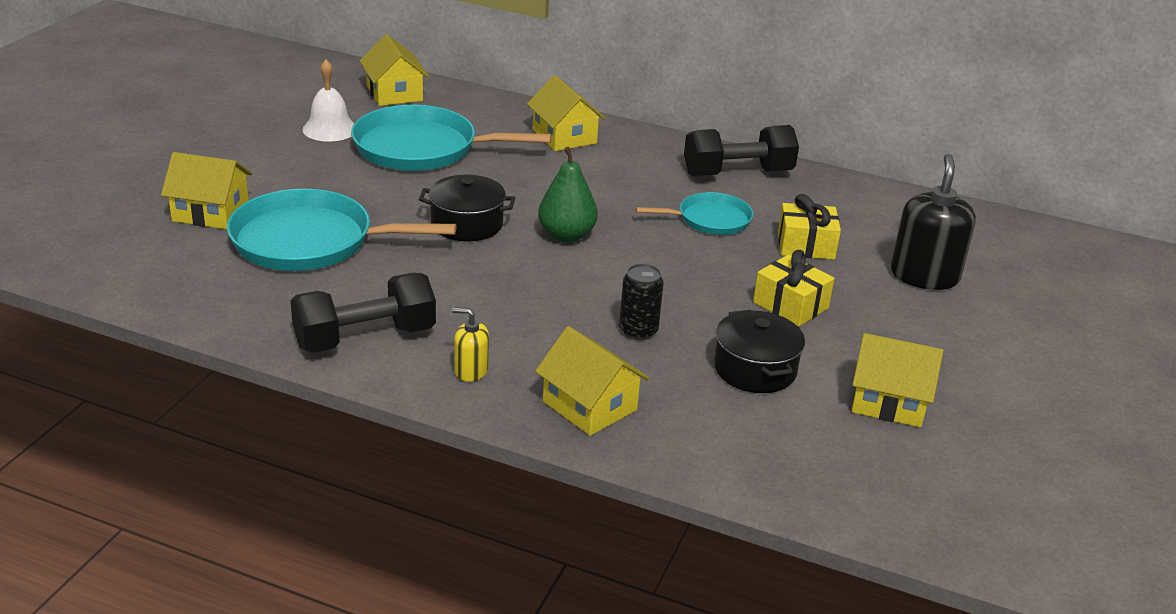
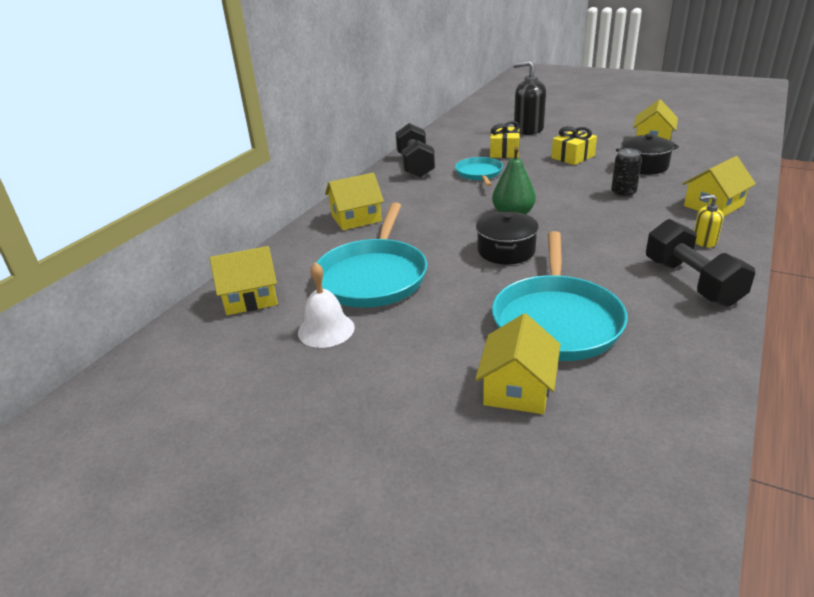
camera: 80 degrees left, 0 degrees up
yellow soap dispenser [452,307,489,382] -> yellow soap dispenser turned 75 degrees clockwise [694,195,724,248]

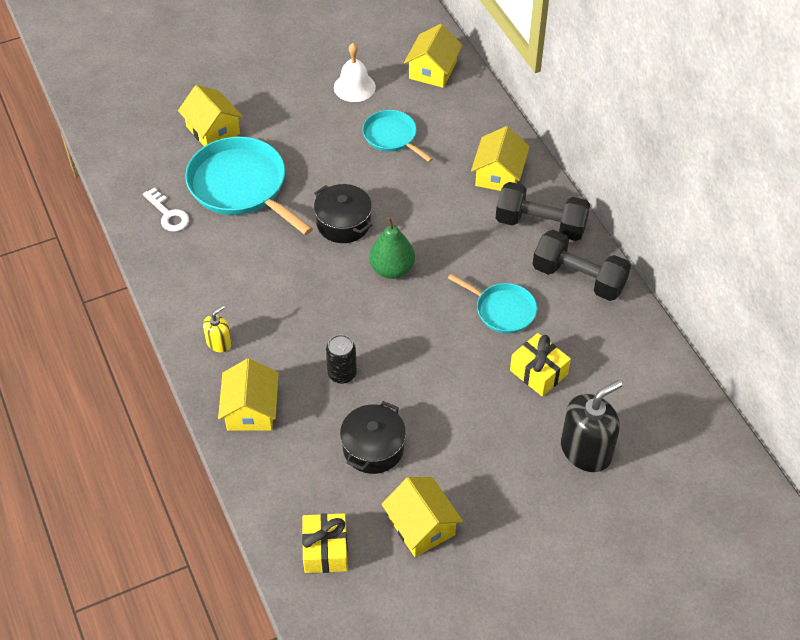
camera: 125 degrees right, 20 degrees up
turquoise pan [316,203,427,308] -> turquoise pan [363,110,433,162], size x0.56
yellow gift [551,126,597,165] -> yellow gift moved to [302,513,348,573]
black dumbbell [646,219,755,307] -> black dumbbell moved to [496,182,590,241]
none -> white key [143,187,189,232]

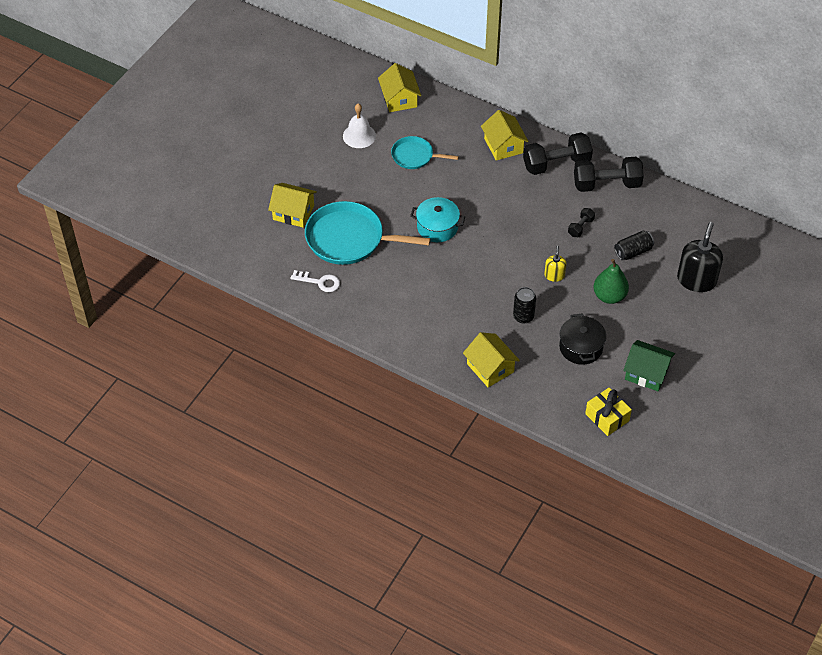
camera: 35 degrees left, 0 degrees up
yellow soap dispenser [203,305,232,353] -> yellow soap dispenser moved to [544,246,566,282]
black pot [314,184,372,243] -> turquoise pot [410,197,465,242]
green pear [369,217,415,279] -> green pear moved to [594,259,629,304]
yellow house [382,477,463,557] -> green house [623,340,675,391]
turquoise pan [448,274,537,333] -> black dumbbell [568,208,595,237]
yellow gift [510,333,571,397] -> black can [614,230,654,260]

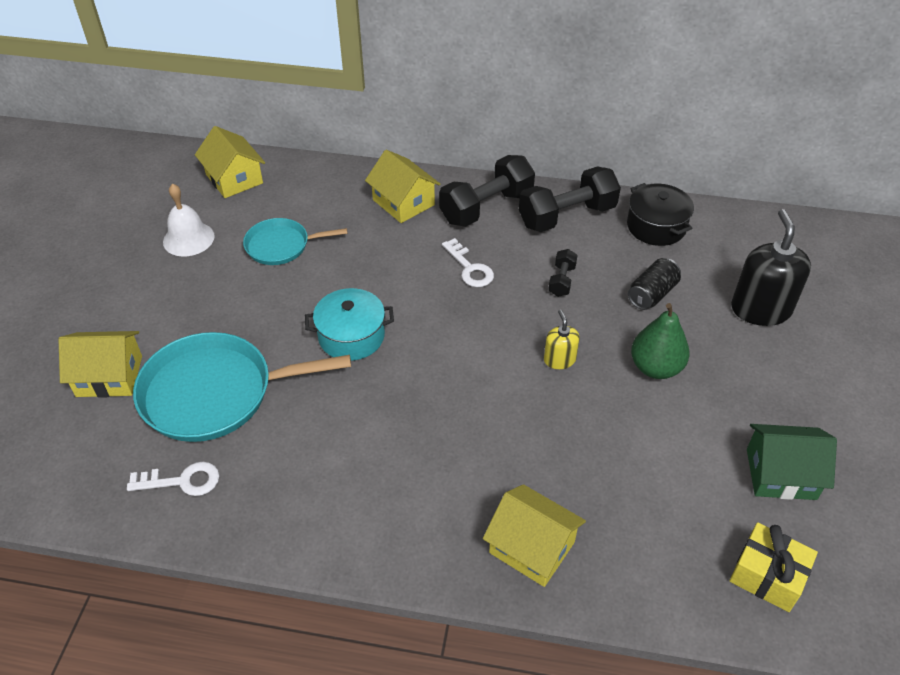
camera: 20 degrees left, 5 degrees down
black can [513,287,536,324] -> none
black pot [559,313,606,365] -> black pot moved to [627,183,694,246]
none -> white key [442,238,494,287]

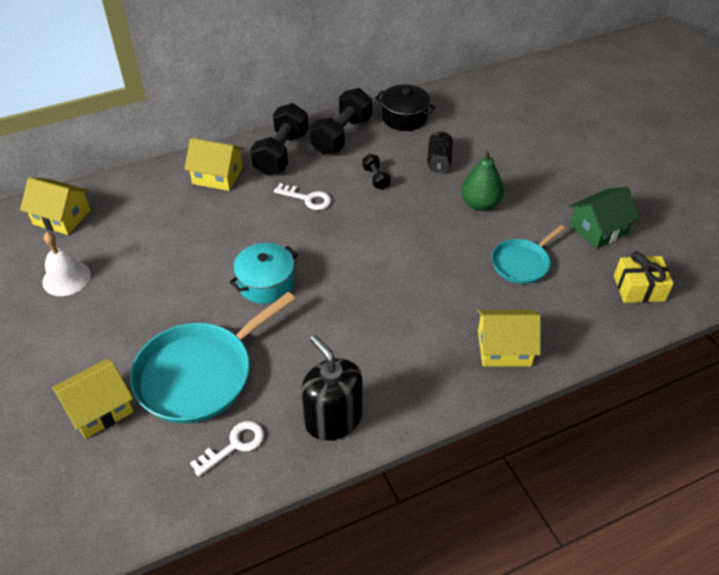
camera: 35 degrees left, 0 degrees up
turquoise pan [243,218,347,265] -> turquoise pan moved to [492,225,565,284]
yellow soap dispenser [544,310,580,369] -> none
black soap dispenser [731,209,811,326] -> black soap dispenser moved to [301,335,362,441]

